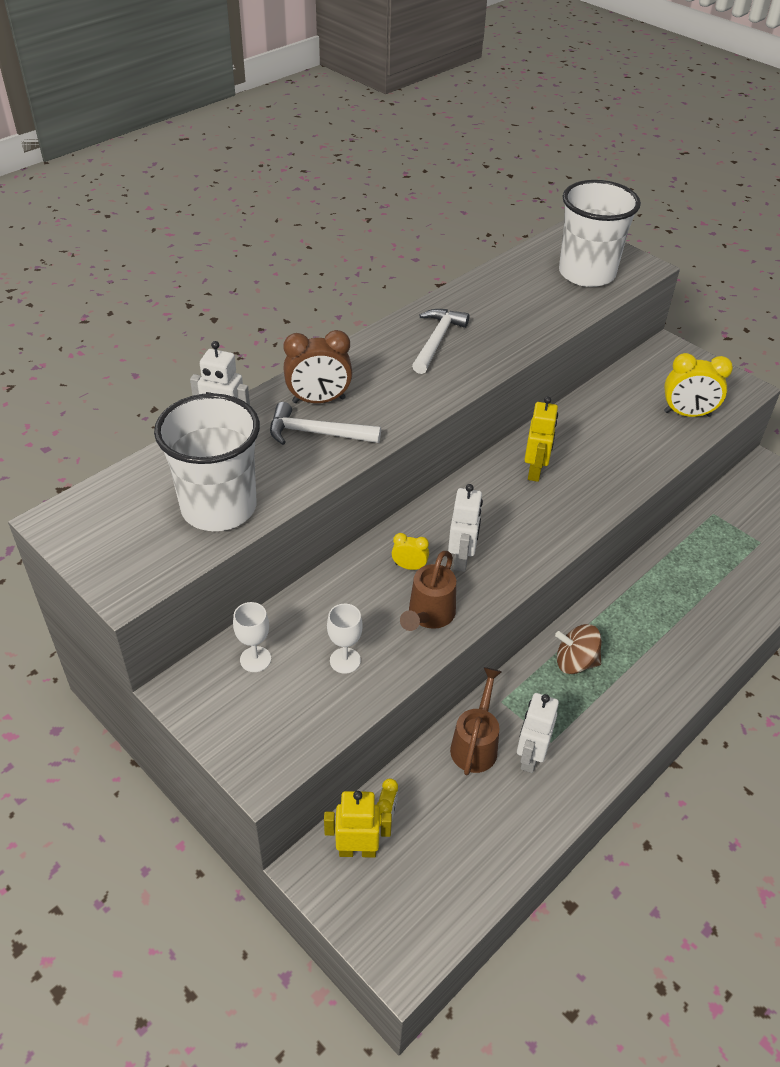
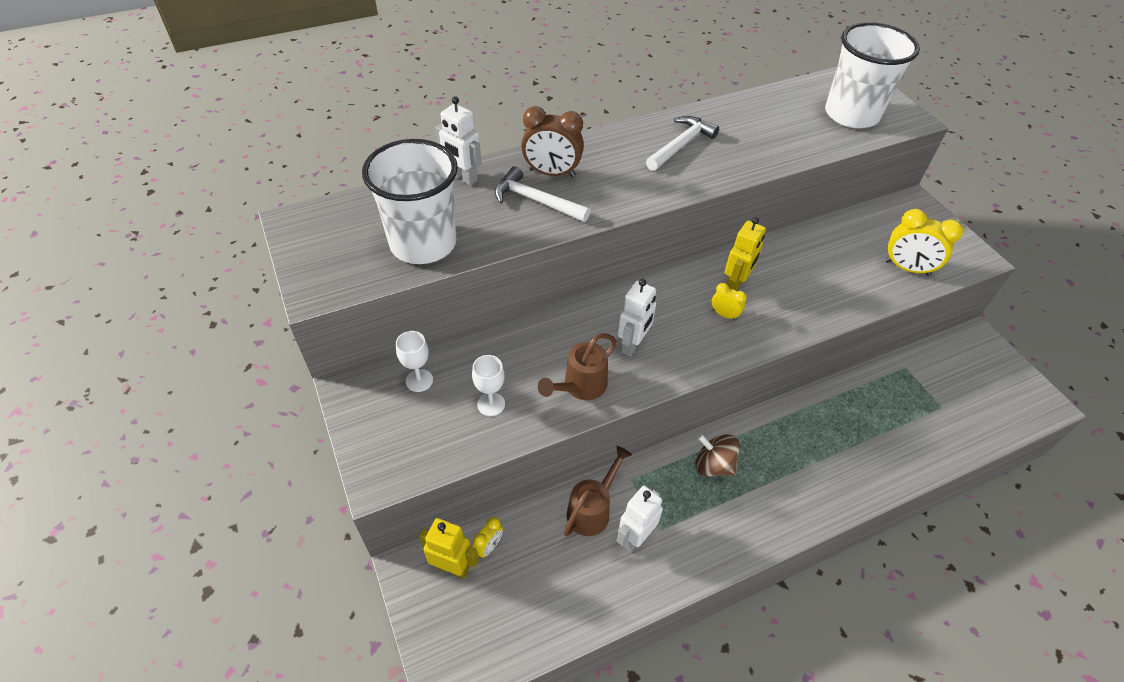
camera: 20 degrees right, 5 degrees up
yellow clock [392,533,429,570] -> yellow clock moved to [712,283,747,320]

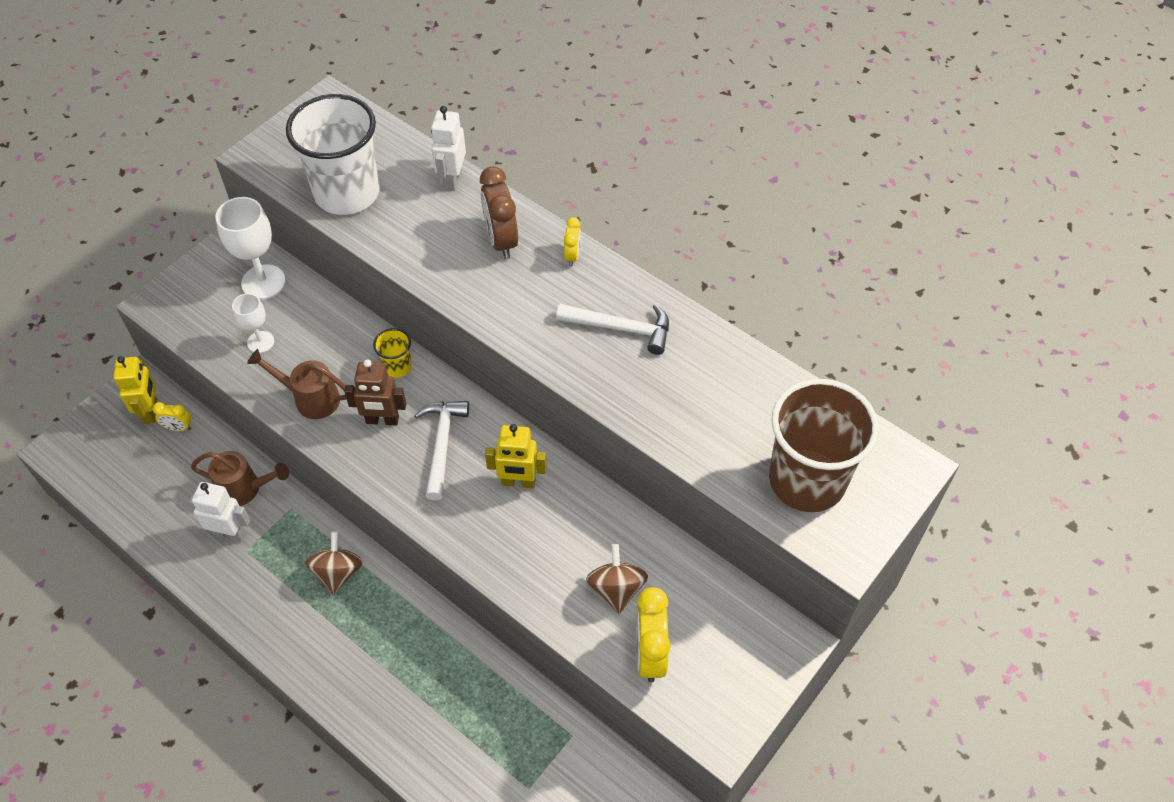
camera: 65 degrees right, 5 degrees up
white goblet [396,331,433,392] -> white goblet [216,197,285,300], size x1.69
white hammer [495,166,591,222] -> white hammer moved to [414,401,469,500]
white robot [617,279,656,357] -> brown robot [344,359,406,426]
yellow clock [712,283,747,320] -> yellow clock moved to [564,217,581,266]
white cup [825,22,920,128] -> brown cup [769,379,879,512]
none -> yellow cup [373,328,412,378]
none -> brown spinning top [586,544,648,614]

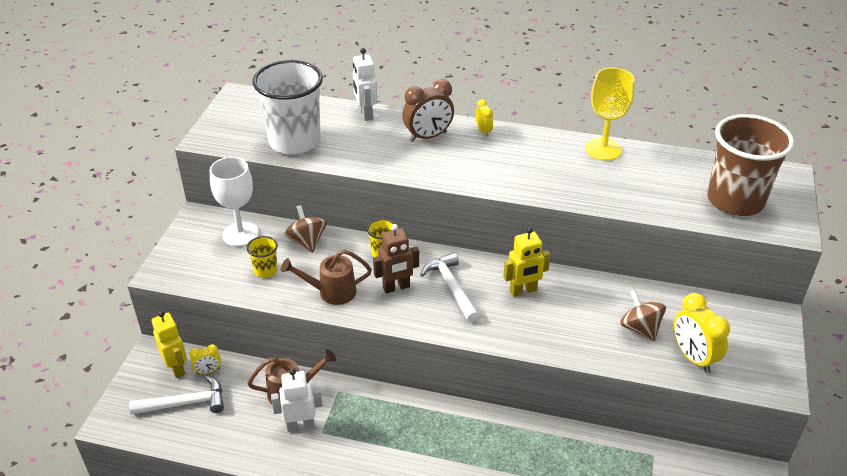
camera: 25 degrees left, 15 degrees down
white goblet [232,293,274,353] -> yellow cup [246,236,278,278]
brown spinning top [305,531,363,595] -> brown spinning top moved to [284,205,327,253]
brown clock [480,166,518,259] -> brown clock turned 75 degrees counterclockwise [402,79,454,142]
white hammer [556,304,669,355] -> white hammer moved to [129,376,224,415]
none -> yellow goblet [585,68,635,161]

